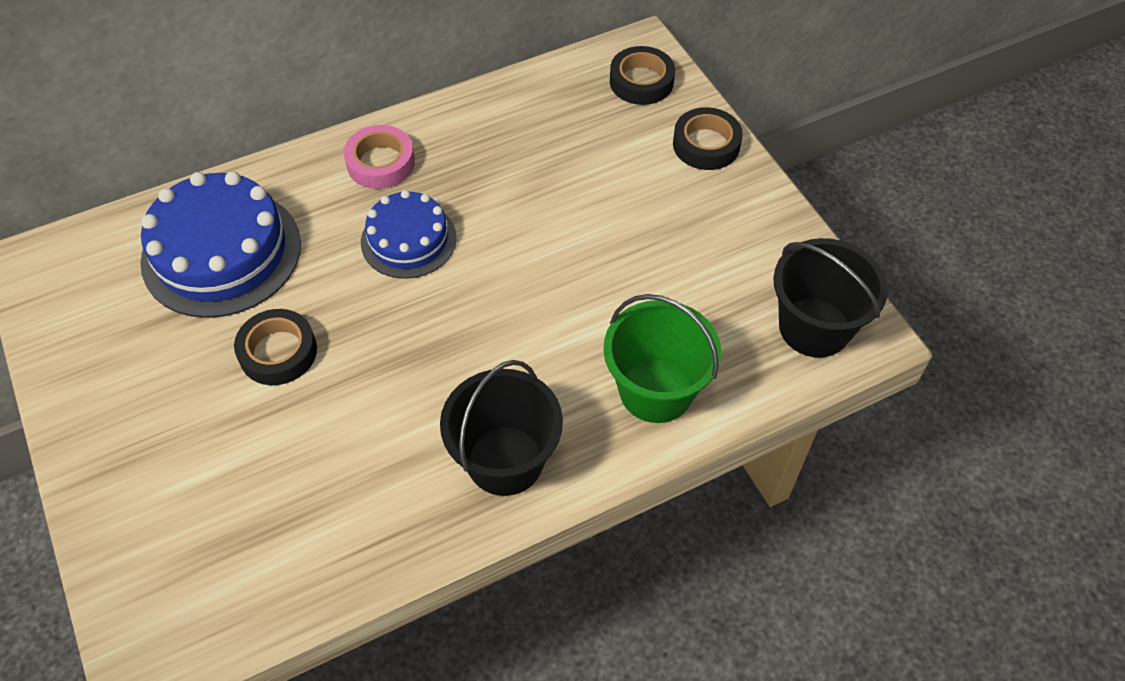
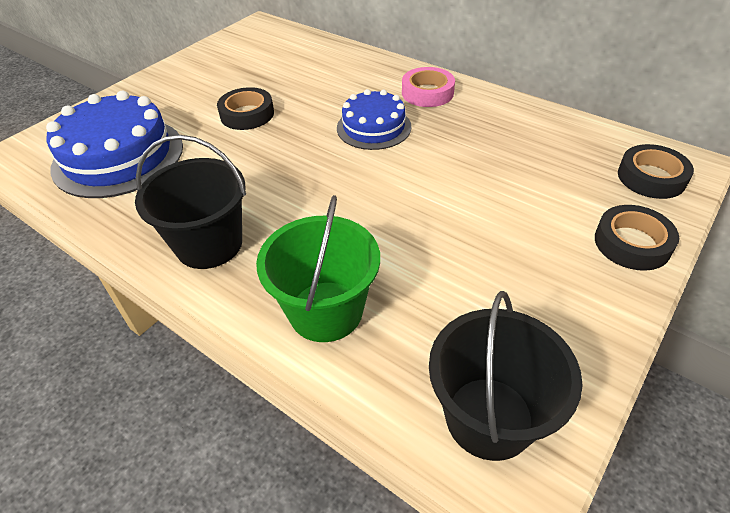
camera: 65 degrees right, 10 degrees down
blue cake [140,171,301,318] -> blue cake moved to [46,91,183,198]

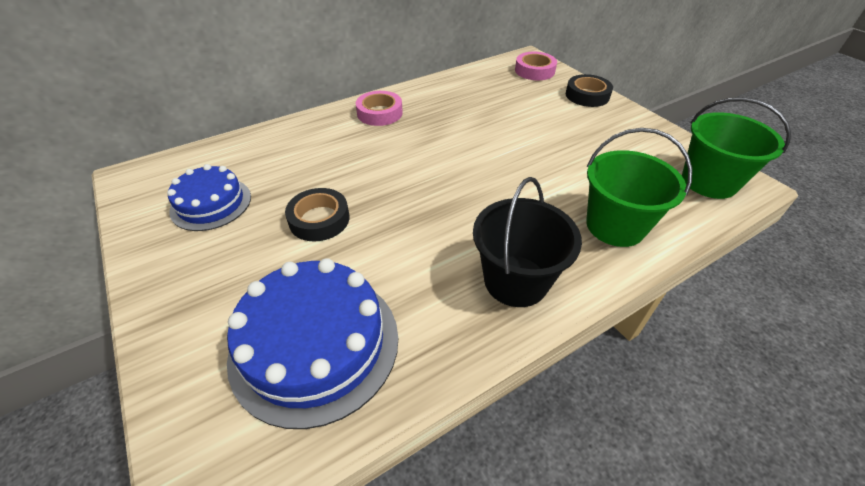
camera: 70 degrees left, 0 degrees up
blue cake [337,89,411,150] -> blue cake moved to [167,164,251,231]
black bucket [429,291,583,461] -> green bucket [682,97,791,199]
black tape [618,144,694,199] -> pink tape [515,52,557,80]

